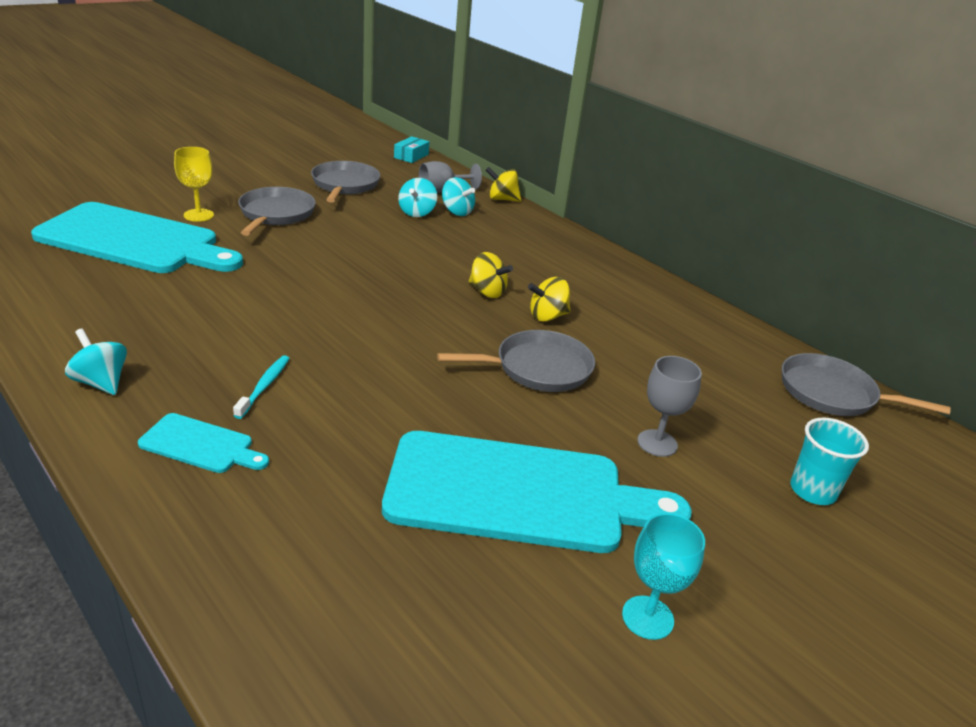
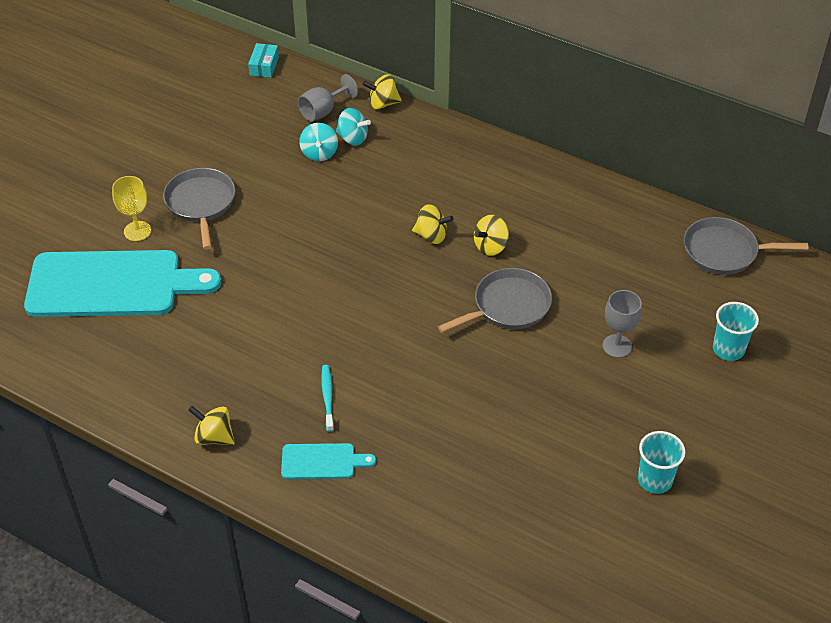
camera: 15 degrees left, 15 degrees up
turquoise spinning top [65,328,127,395] -> yellow spinning top [188,406,235,445]
grey pan [311,161,380,203] -> none
turquoise cutting board [382,431,692,553] -> none
turquoise goblet [622,513,705,640] -> turquoise cup [638,431,686,494]

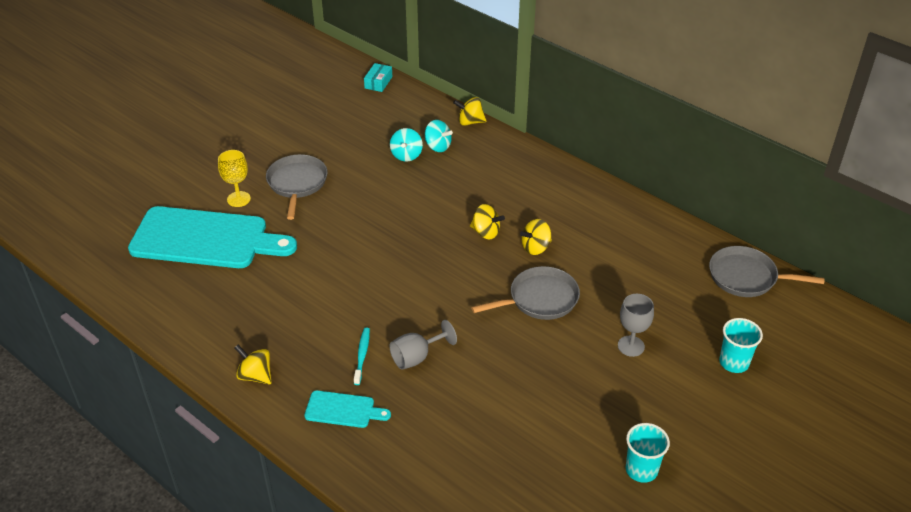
camera: 10 degrees right, 5 degrees down
grey goblet [298,74,358,122] -> grey goblet moved to [389,320,457,370]

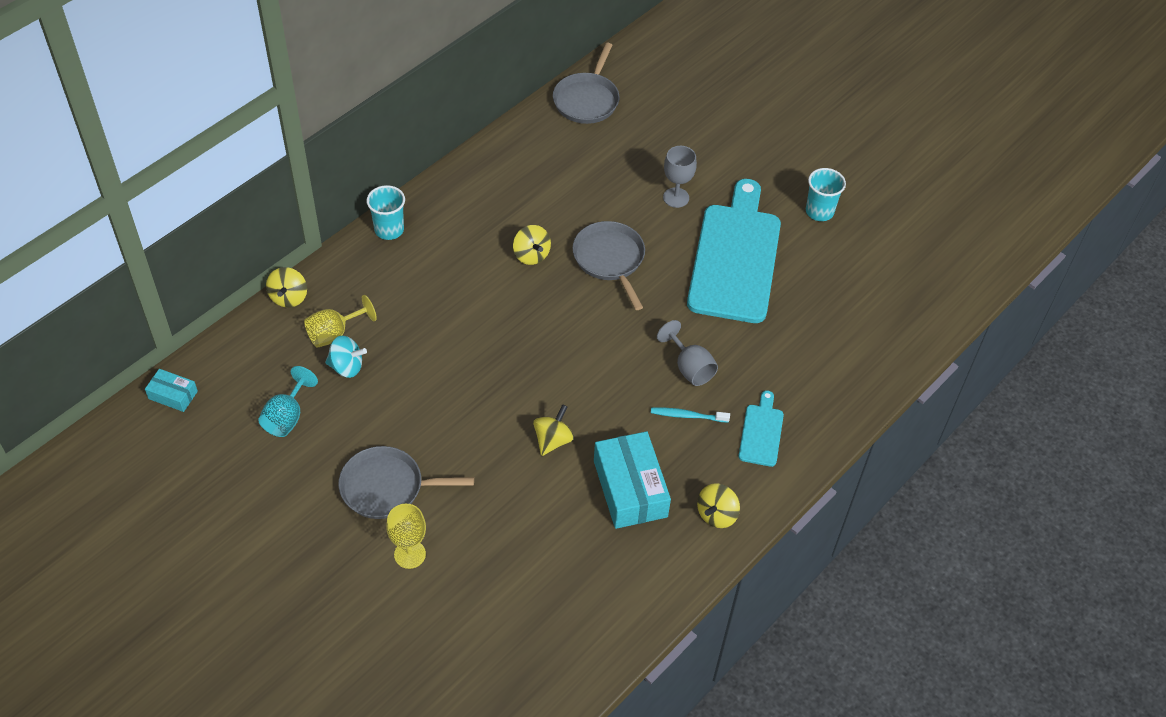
camera: 90 degrees left, 10 degrees up
turquoise cutting board [128,206,297,268] -> turquoise cutting board moved to [687,179,781,323]
turquoise spinning top [425,120,453,152] -> yellow goblet [304,295,377,348]
yellow spinning top [470,204,505,240] -> yellow spinning top moved to [533,404,574,456]
turquoise cup [719,318,763,373] -> turquoise cup moved to [366,185,405,240]
none -> turquoise goblet [258,366,318,437]
none -> turquoise box [594,431,671,529]

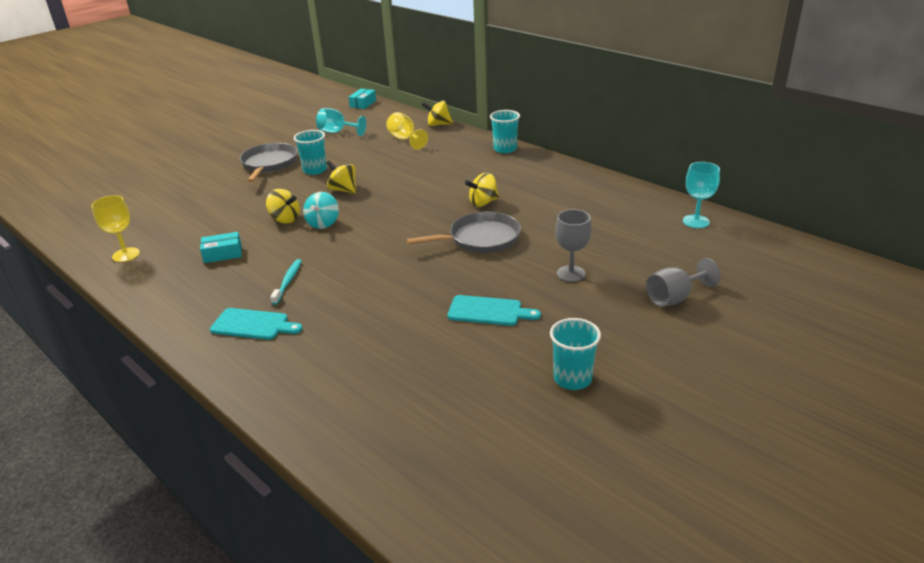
camera: 95 degrees right, 20 degrees down
turquoise spinning top [325,336,367,378] -> turquoise spinning top moved to [303,192,339,229]
yellow goblet [386,504,426,569] -> yellow goblet moved to [92,195,140,262]
grey pan [553,43,620,124] -> turquoise goblet [683,162,720,228]
turquoise box [594,431,671,529] -> turquoise box [200,232,242,263], size x0.52
grey goblet [657,320,718,386] -> grey goblet moved to [646,258,720,307]
turquoise cutting board [687,179,781,323] -> turquoise cutting board [448,295,541,326], size x0.44
yellow spinning top [697,484,740,528] -> yellow spinning top moved to [326,160,356,194]
none -> turquoise cup [294,130,327,175]

